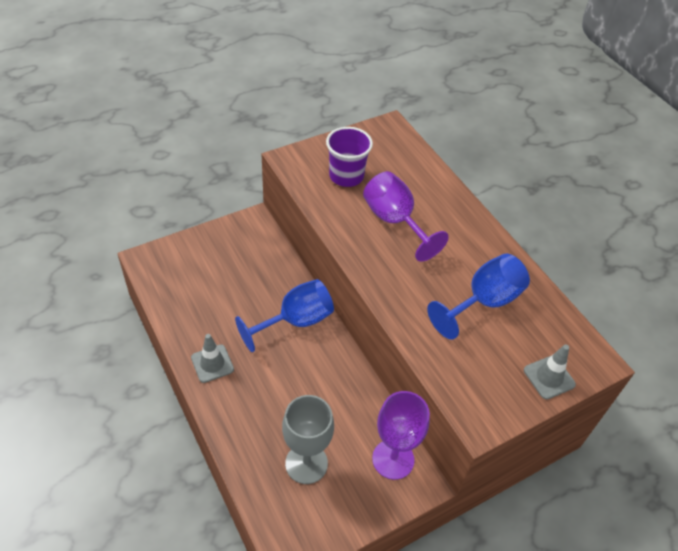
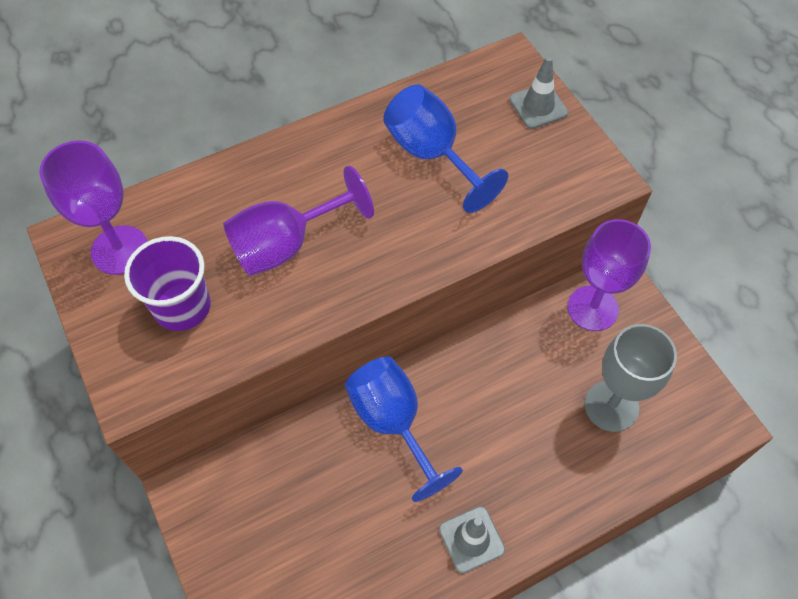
camera: 85 degrees left, 10 degrees up
none -> purple goblet [39,140,148,275]

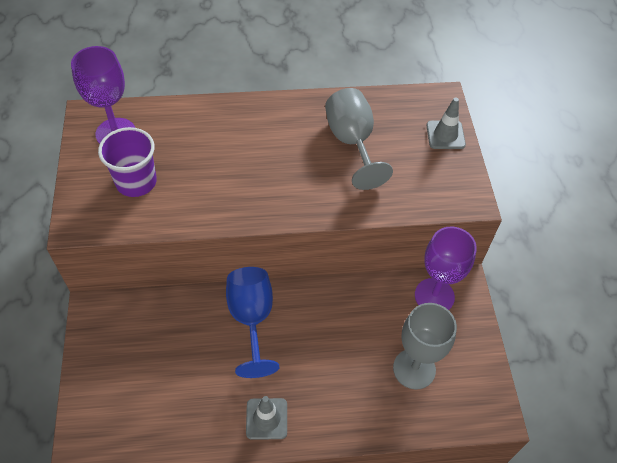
camera: 20 degrees right, 5 degrees down
purple goblet [223,166,374,276] -> none
blue goblet [383,84,508,213] -> grey goblet [325,88,393,190]

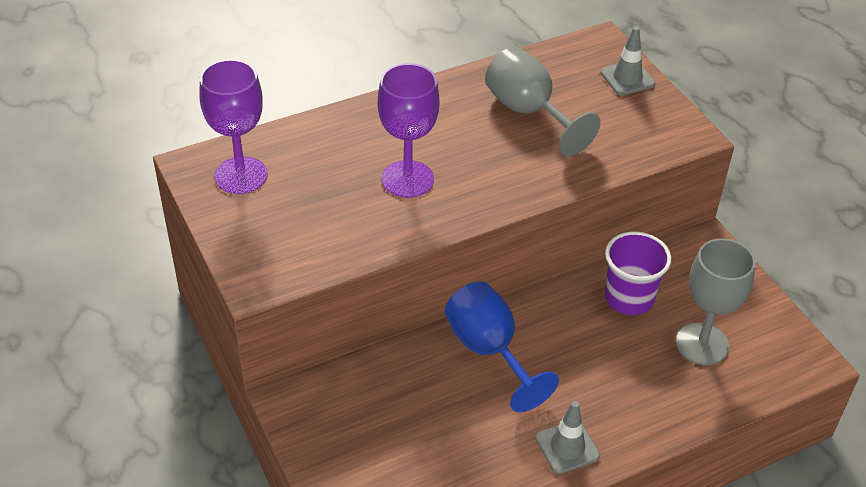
camera: 20 degrees left, 10 degrees down
purple cup [98,127,157,197] -> purple cup moved to [605,231,671,315]
purple goblet [415,226,477,310] -> purple goblet moved to [378,63,439,198]

